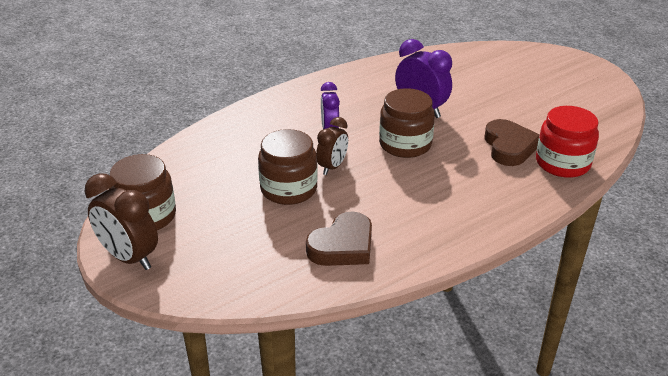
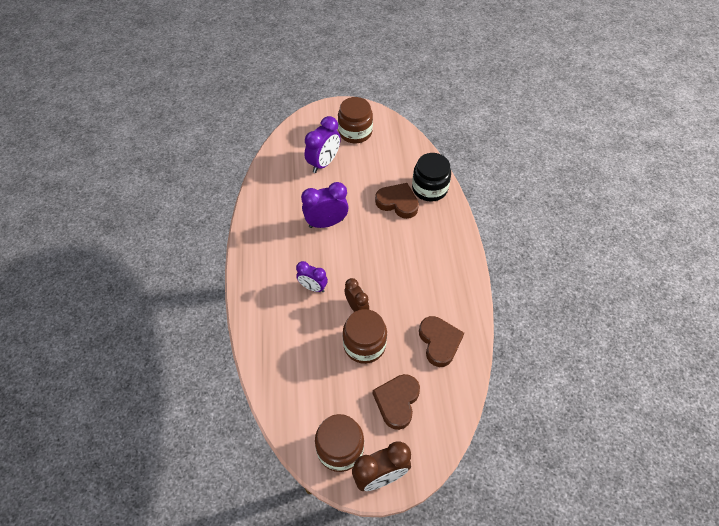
camera: 60 degrees left, 20 degrees up
brown jar [379,88,435,158] -> brown jar moved to [338,97,373,143]
red jar [536,106,599,178] -> black jar [412,153,451,202]
none -> purple clock [305,116,341,173]
none -> brown heart [373,374,420,430]

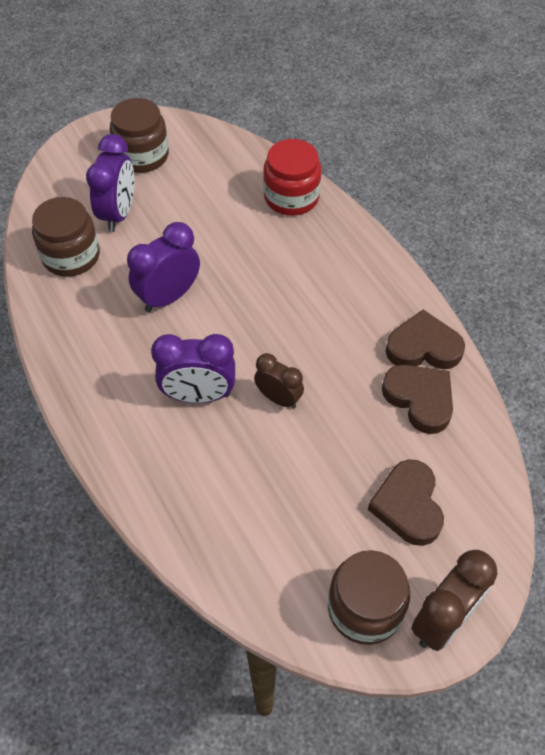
camera: 25 degrees left, 0 degrees up
purple clock [296,261,328,292] -> purple clock [151,334,235,403], size x1.55
brown jar [343,309,387,364] -> brown jar moved to [32,197,100,277]
brown heart [375,183,419,219] -> brown heart moved to [386,310,465,369]
black jar [412,153,451,202] -> red jar [263,139,321,216]

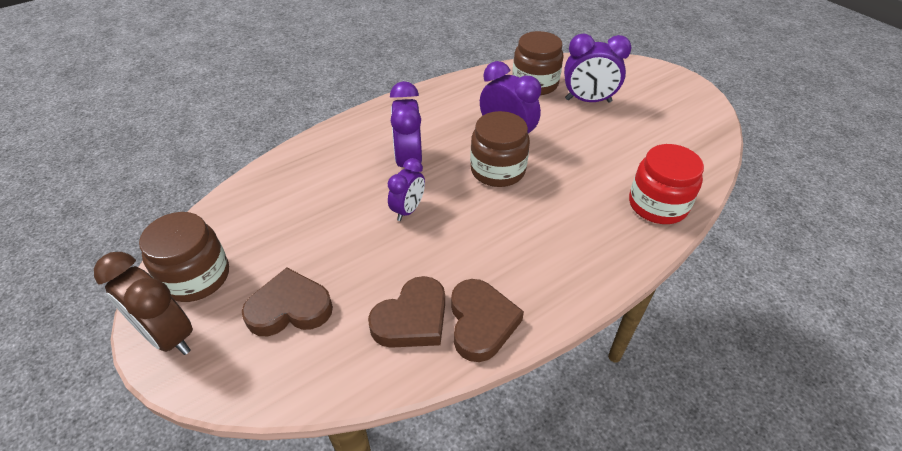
camera: 85 degrees right, 10 degrees down
brown jar [110,98,169,173] -> brown jar moved to [470,111,530,187]
brown clock [254,353,304,409] -> purple clock [388,158,425,221]

